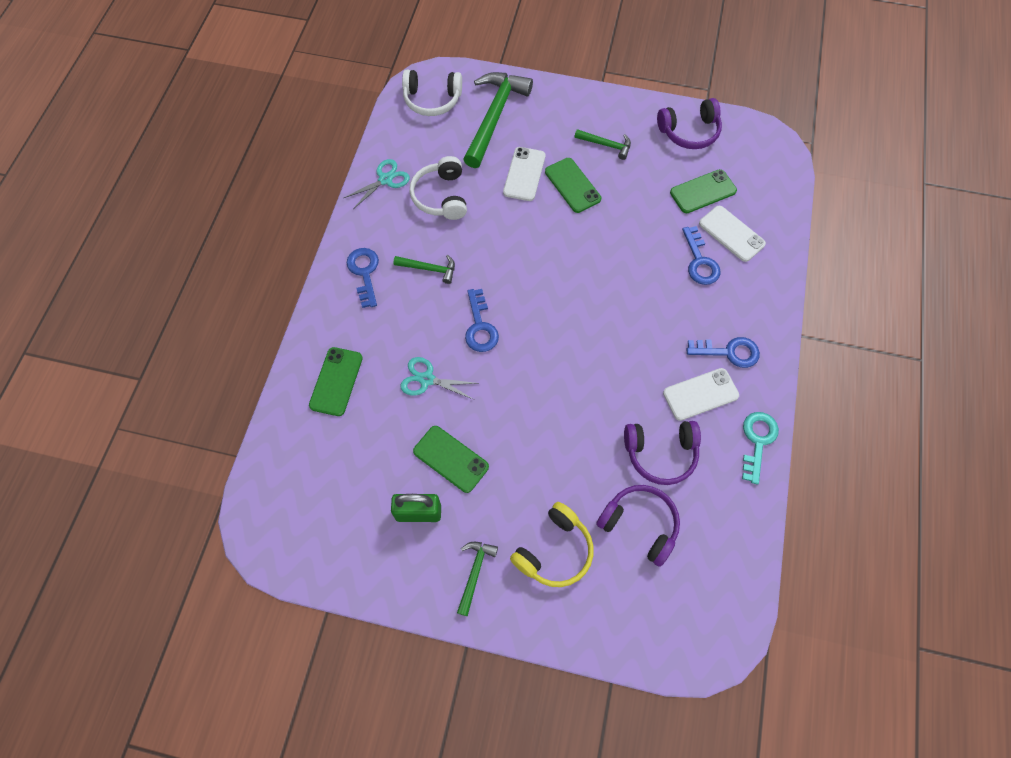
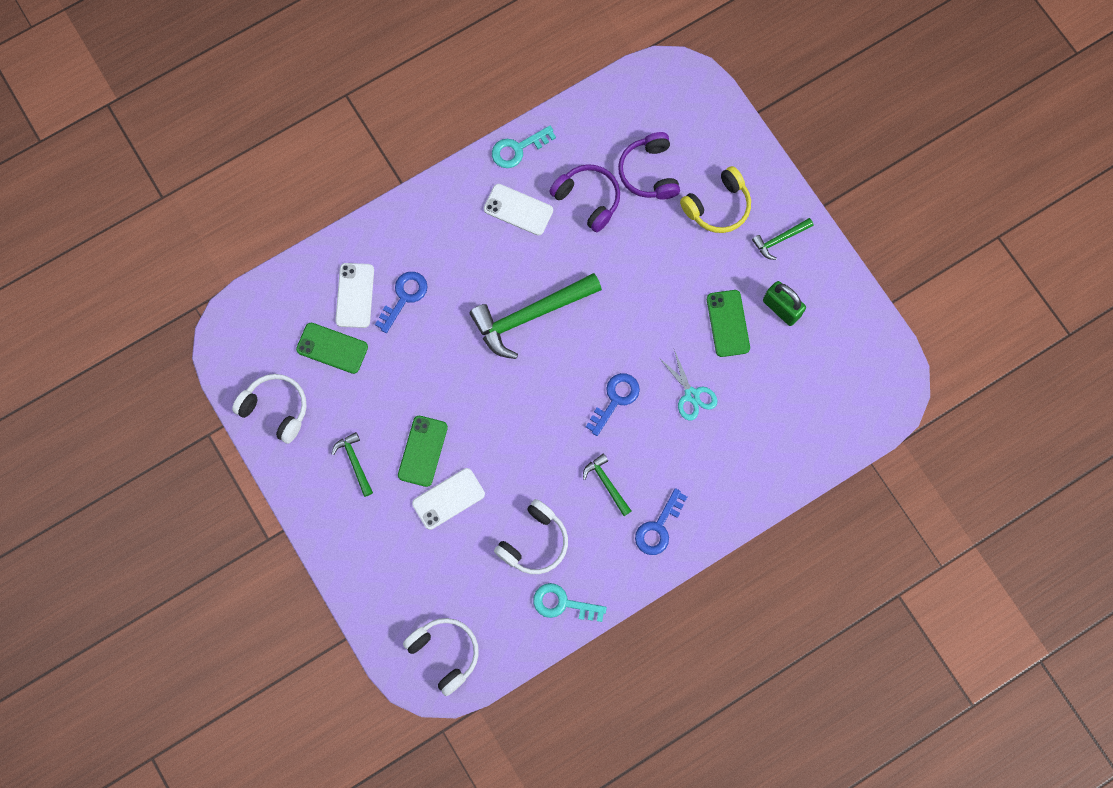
camera: 135 degrees left, 10 degrees up
green phone [309,347,363,416] -> none
turquoise scissors [344,159,410,209] -> turquoise key [533,583,607,622]
green hammer [463,72,533,168] -> green hammer moved to [469,273,602,359]
yellow headphones [510,502,594,587] -> yellow headphones turned 150 degrees clockwise [680,166,751,233]
purple headphones [657,98,722,149] -> white headphones [232,374,307,444]
blue key [686,337,760,368] -> none

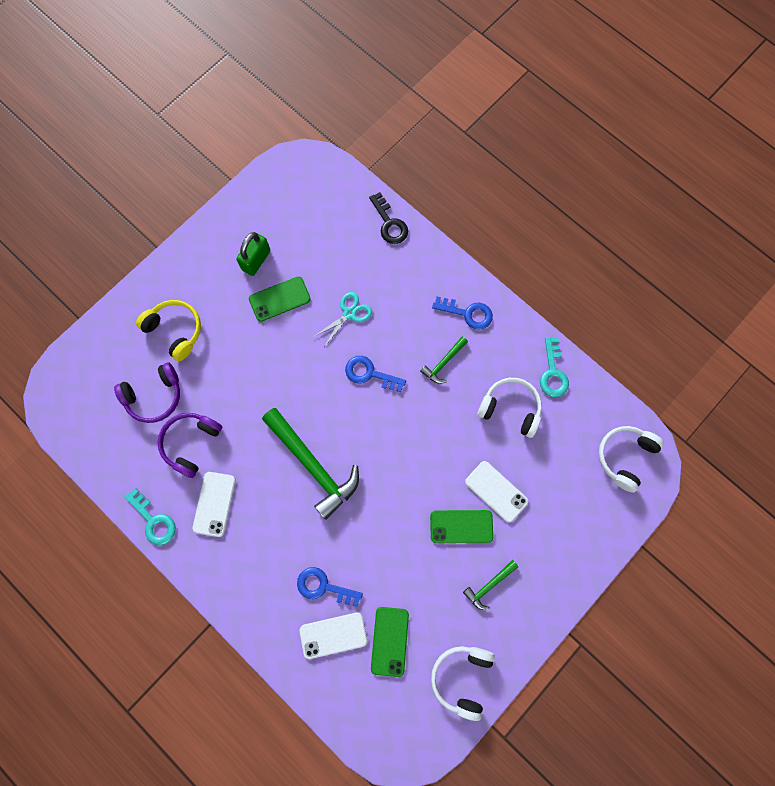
camera: 105 degrees left, 0 degrees up
green hammer [752,218,814,260] -> none
none -> black key [369,192,408,244]

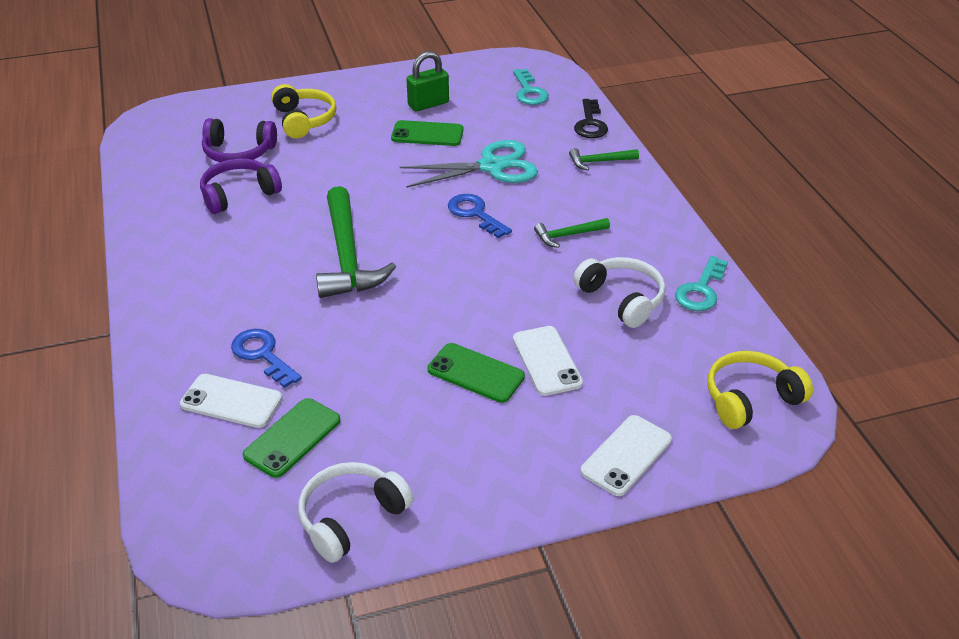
camera: 30 degrees right, 35 degrees down
turquoise key [125,488,176,545] -> turquoise key moved to [513,69,549,105]
white phone [193,472,236,537] -> white phone moved to [580,415,672,496]
turquoise scissors [313,292,372,347] -> turquoise scissors [400,140,538,188], size x1.68
blue key [432,296,493,330] -> none
green hammer [463,560,519,610] -> green hammer moved to [569,148,639,170]
white headphones [599,426,664,493] -> yellow headphones [707,351,813,429]

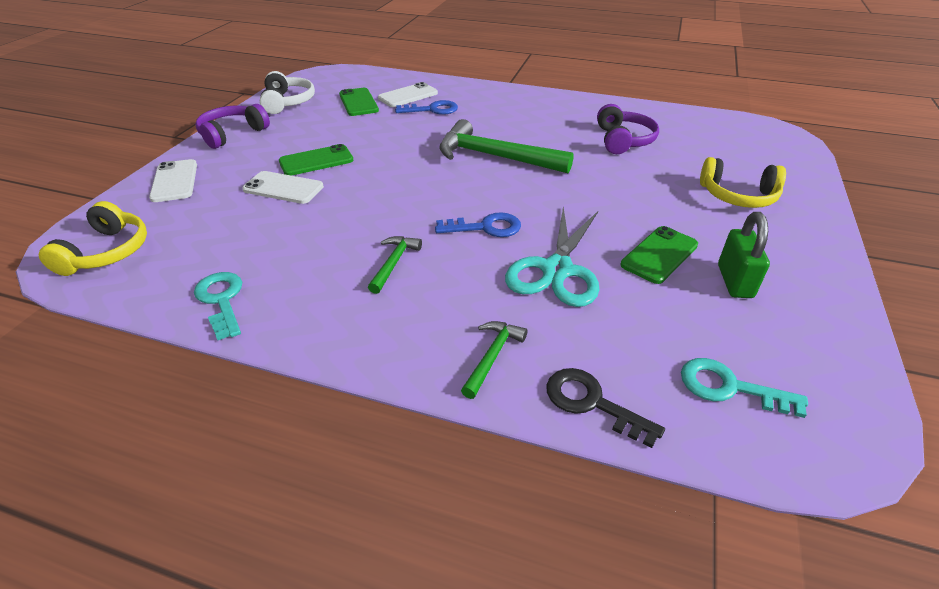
camera: 125 degrees right, 0 degrees up
purple headphones [202,118,277,162] -> purple headphones moved to [195,104,270,149]
white headphones [573,257,666,328] -> none

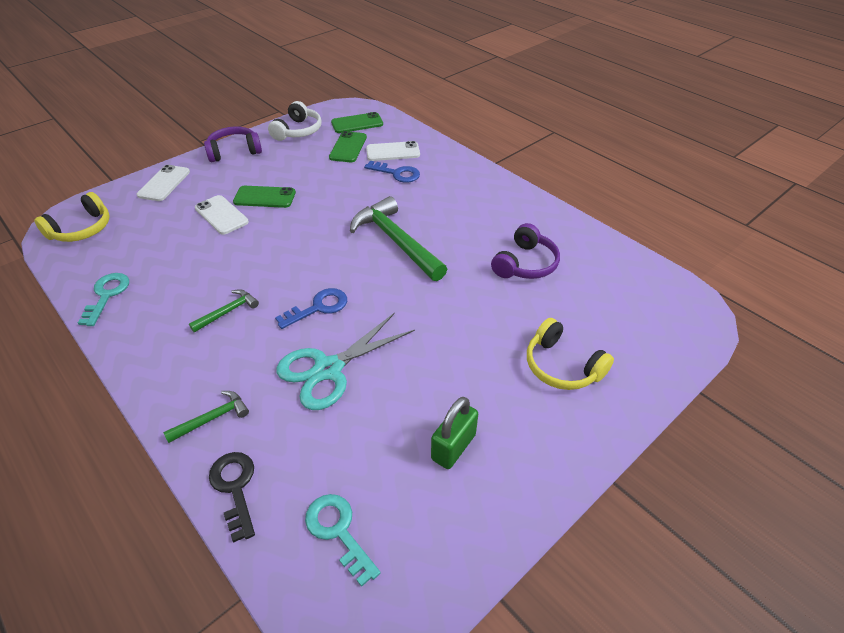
camera: 30 degrees right, 5 degrees up
blue key [435,212,521,237] -> blue key turned 60 degrees counterclockwise [275,288,347,329]
green phone [621,226,698,284] -> green phone moved to [331,112,383,133]

